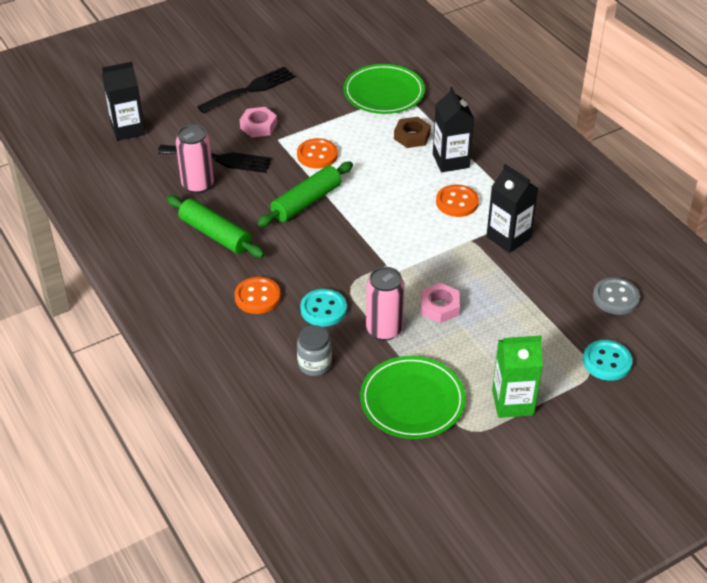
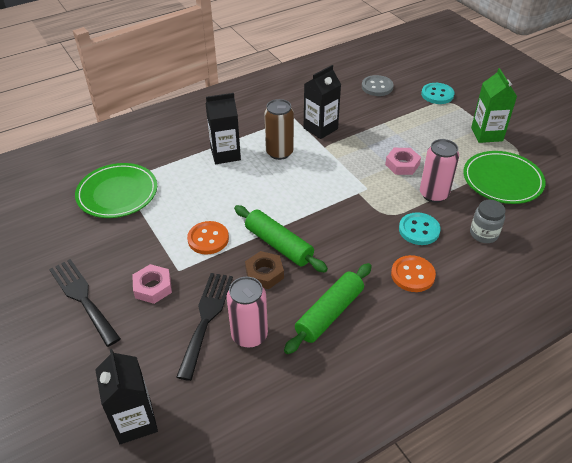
camera: 90 degrees left, 0 degrees up
brown nut [394,117,431,148] -> brown nut moved to [245,251,284,289]
orange button [436,185,479,217] -> brown can [264,99,294,160]

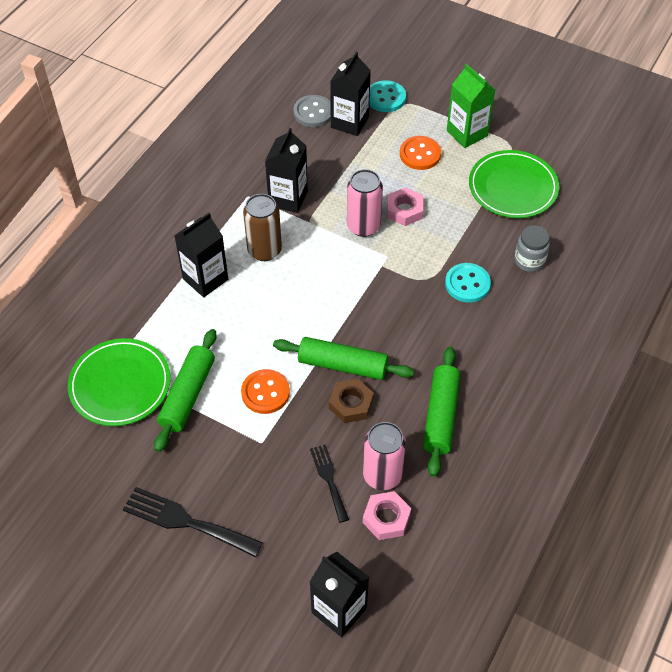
camera: 30 degrees left, 10 degrees up
pink nut [132,264,172,304] -> pink nut moved to [363,491,411,540]
black fork [176,273,233,381] -> black fork [310,445,349,523], size x0.61
orange button [391,255,436,292] -> orange button moved to [400,136,441,170]
pink can [420,139,459,203] -> pink can moved to [347,169,383,237]
none -> green rolling pin [154,329,217,452]
none -> black carton [330,52,371,136]

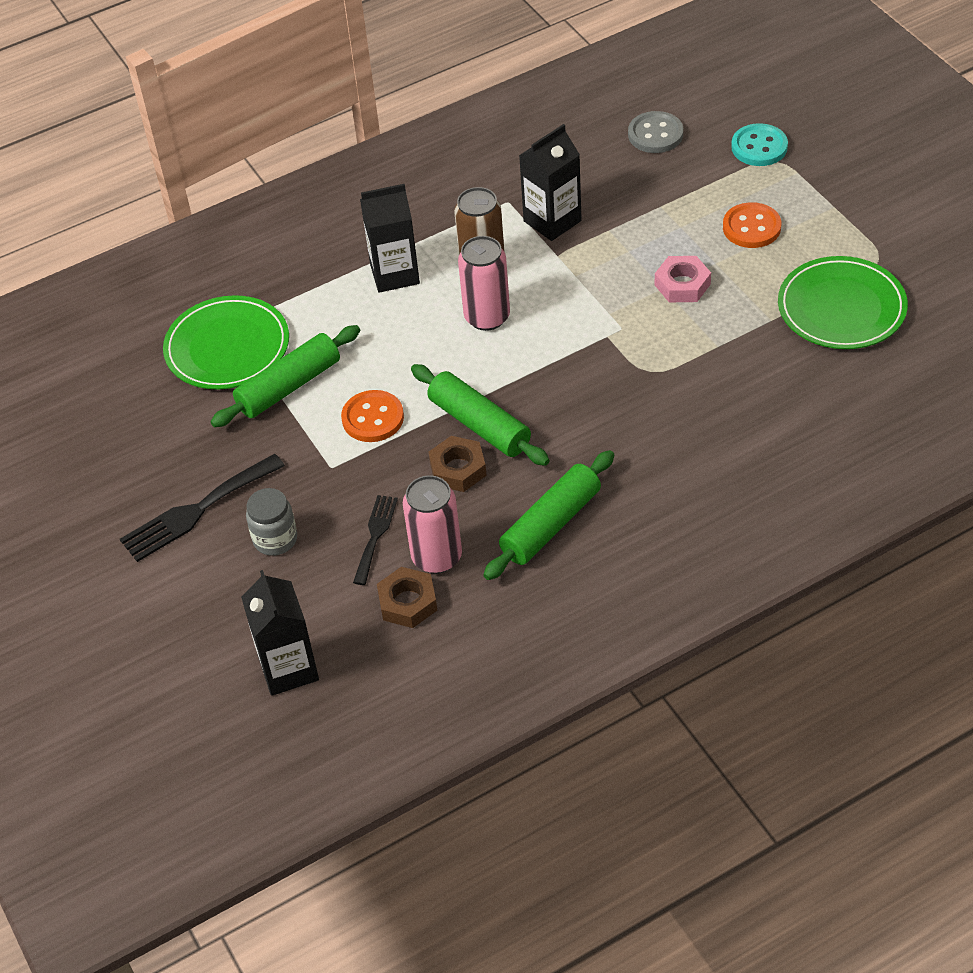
camera: 35 degrees right, 5 degrees down
black fork [123,487,263,557] -> black fork turned 90 degrees counterclockwise [120,454,285,562]
black carton [330,52,371,136] -> none
pink can [347,169,383,237] -> pink can moved to [458,236,510,331]
pink nut [363,491,411,540] -> brown nut [377,567,437,628]
turquoise button [445,263,491,303] -> none
green carton [447,64,495,148] -> none
grey jar [514,225,550,272] -> grey jar moved to [246,488,297,556]

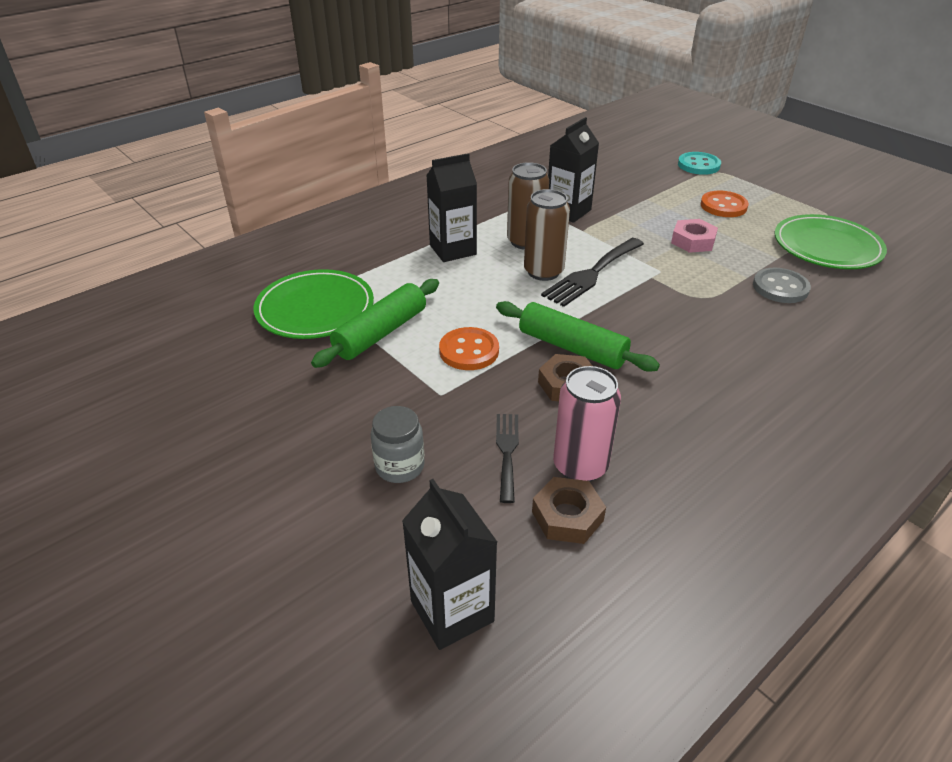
camera: 15 degrees left, 10 degrees down
black fork [120,454,285,562] -> black fork moved to [541,238,644,307]
pink can [458,236,510,331] -> brown can [524,189,570,281]
green rolling pin [483,450,615,580] -> none
grey button [628,111,683,153] -> grey button moved to [753,268,811,303]

